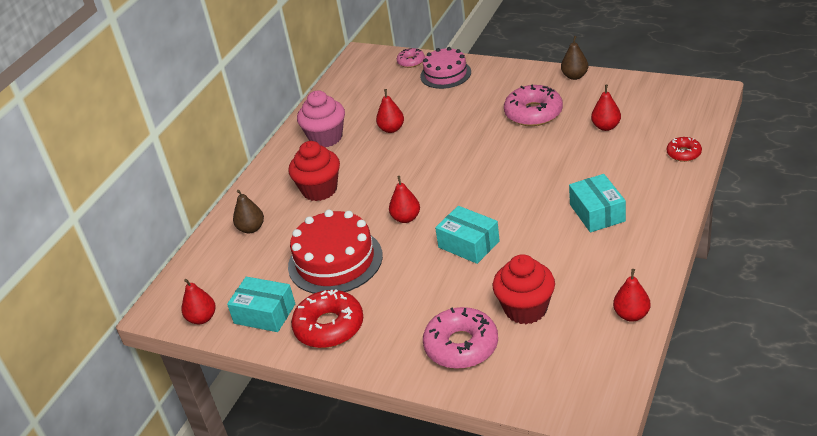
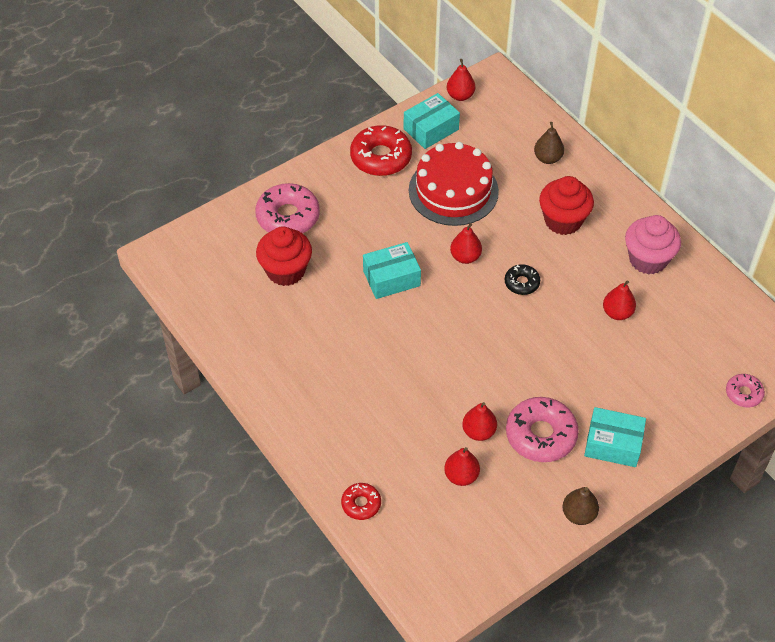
camera: 115 degrees right, 15 degrees up
pink cake [420,47,471,89] -> none
turquoise box [569,174,626,232] -> turquoise box moved to [584,407,646,467]
red pear [613,269,651,322] -> red pear moved to [462,402,497,441]
none -> black donut [505,264,540,295]

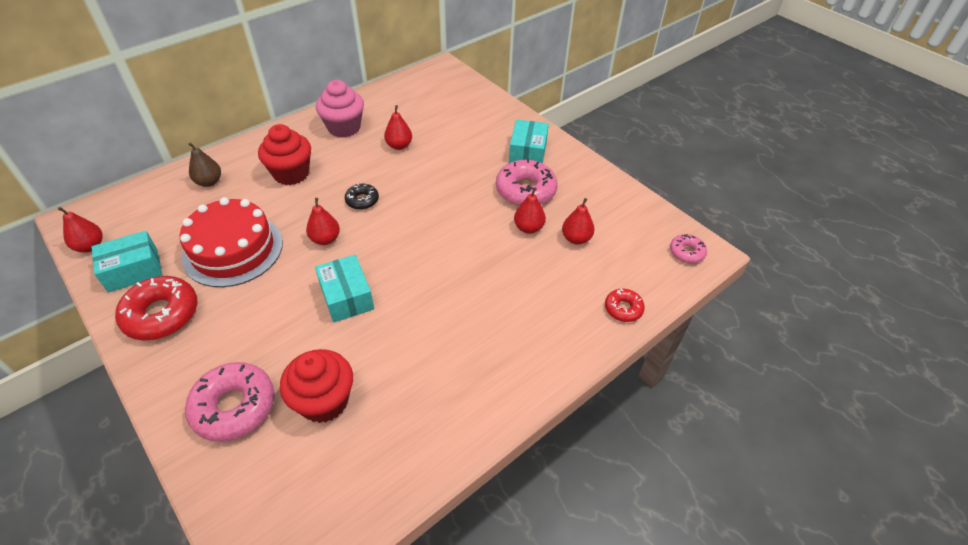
camera: 95 degrees left, 5 degrees down
turquoise box [403,93,460,149] -> turquoise box turned 75 degrees counterclockwise [92,231,162,293]
brown pear [562,487,599,525] -> none
pink donut [726,374,765,407] -> pink donut moved to [670,234,707,263]

